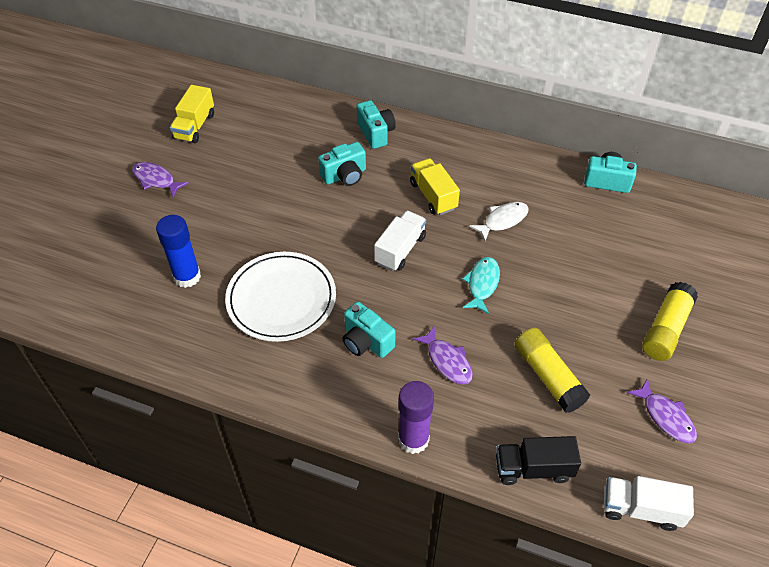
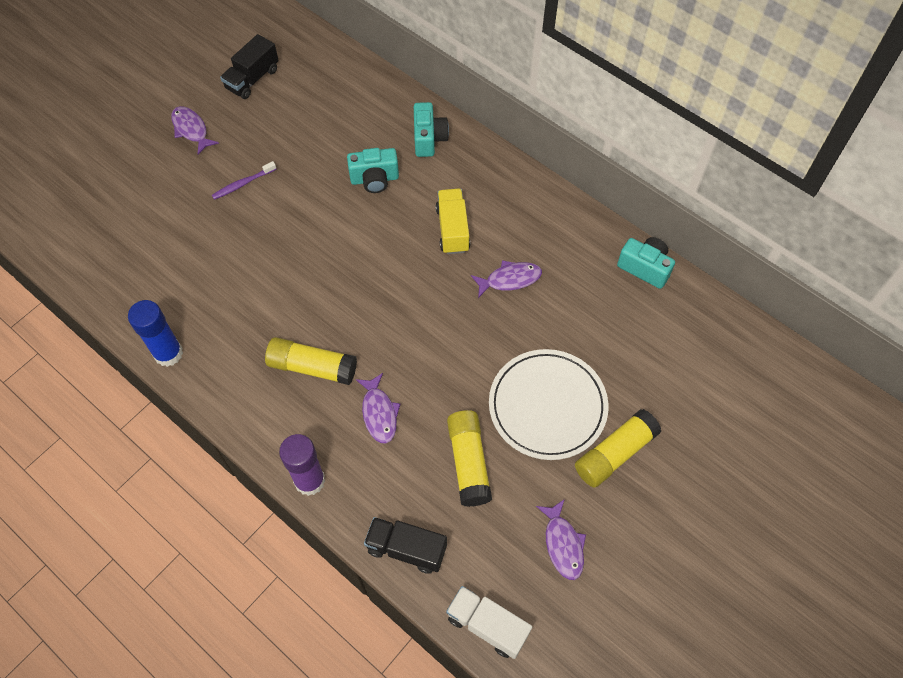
camera: 20 degrees right, 10 degrees up
blue glue stick [156,215,201,288] -> blue glue stick moved to [128,300,183,367]
yellow truck [170,85,214,143] -> black truck [220,34,279,99]
white plate [225,252,336,342] -> white plate moved to [489,349,608,460]
turquoise camera [343,302,396,358] -> yellow glue stick [265,337,357,385]
white truck [374,210,426,271] -> none
turquoise fish [462,257,500,314] -> none
white fish [469,202,528,241] -> purple fish [471,260,542,298]
none -> purple toothbrush [212,161,276,200]

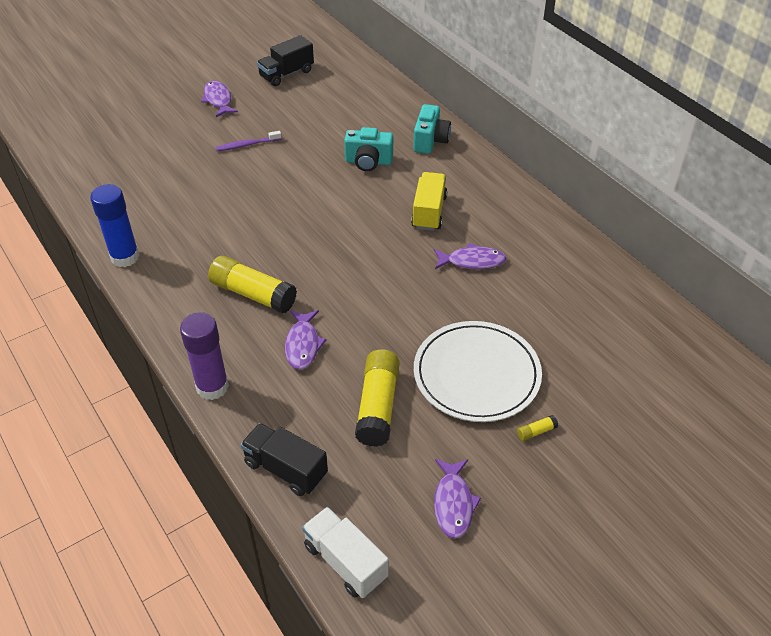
camera: 15 degrees right, 15 degrees down
yellow glue stick [575,409,662,488] -> yellow glue stick [517,415,558,441], size x0.40
turquoise camera [617,237,675,289] -> none

